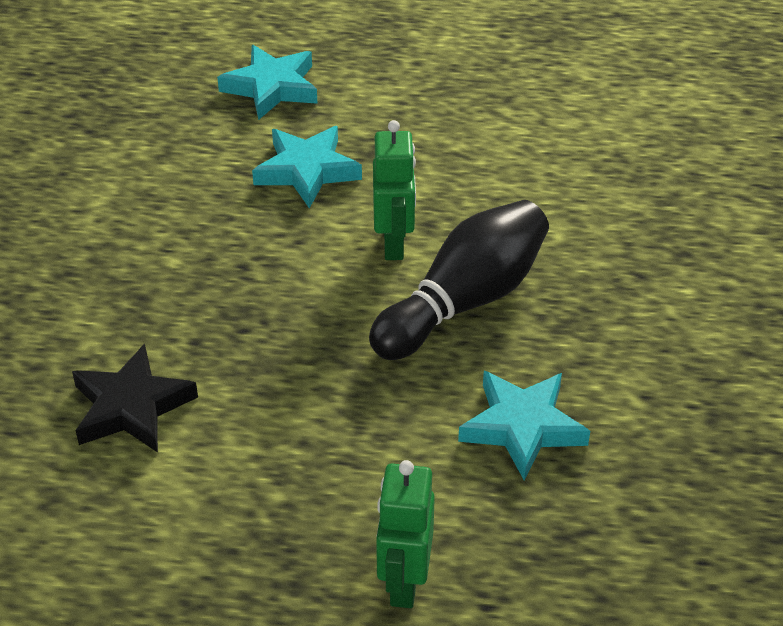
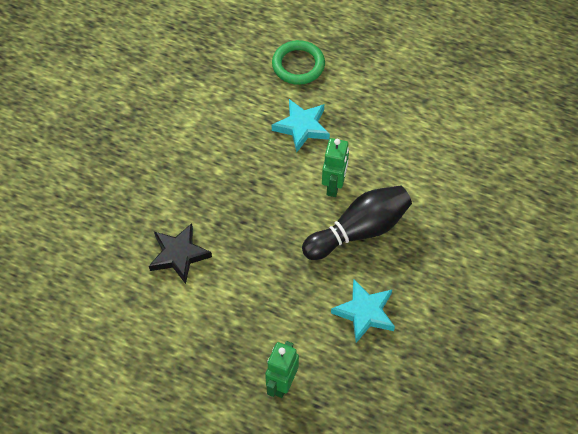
camera: 15 degrees right, 15 degrees up
turquoise star [217,45,318,120] -> green ring [272,40,325,85]

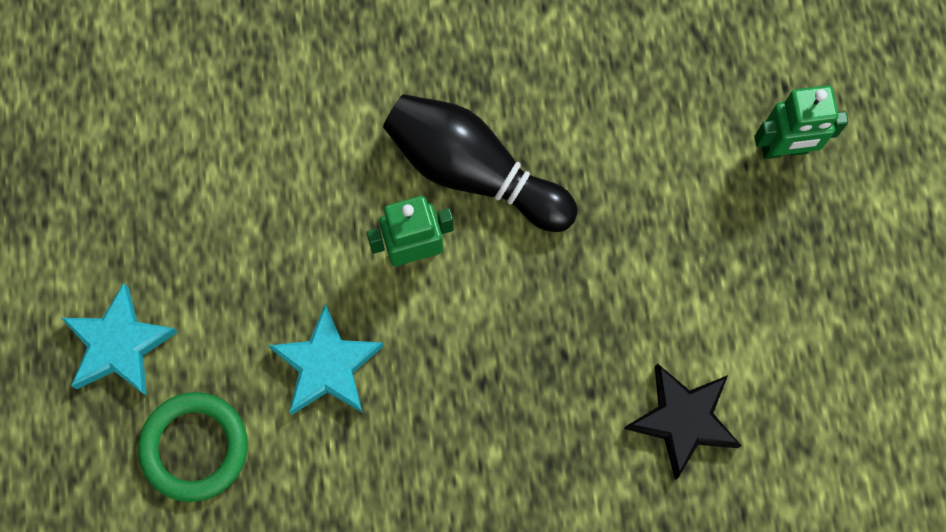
camera: 120 degrees left, 15 degrees up
turquoise star [331,279,395,343] -> turquoise star moved to [61,283,178,396]

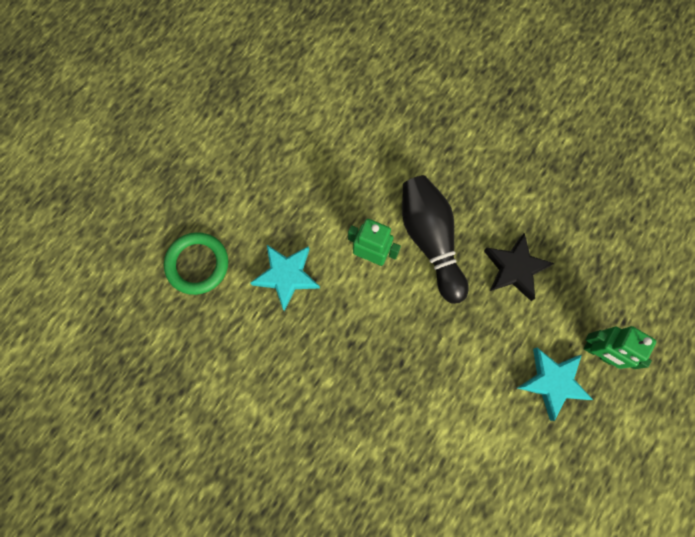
camera: 40 degrees right, 0 degrees up
turquoise star [61,283,178,396] -> turquoise star moved to [517,348,593,421]
black star [624,363,742,480] -> black star moved to [484,232,554,301]

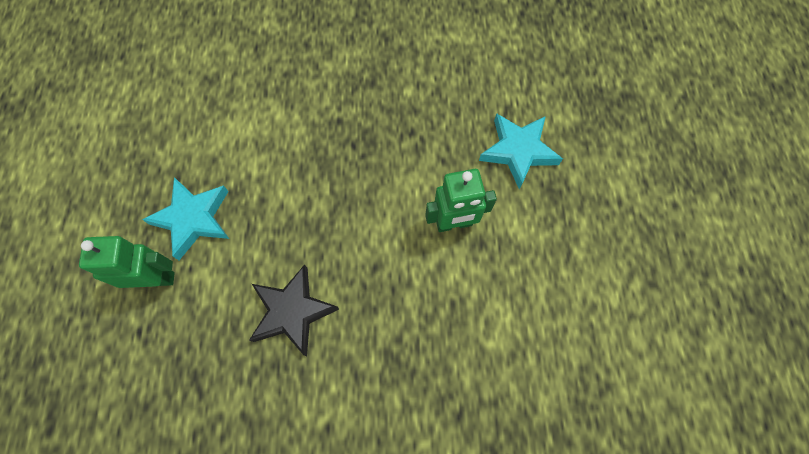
camera: 145 degrees right, 5 degrees down
green ring [164,232,228,295] -> none
black bowling pin [402,175,469,304] -> none

